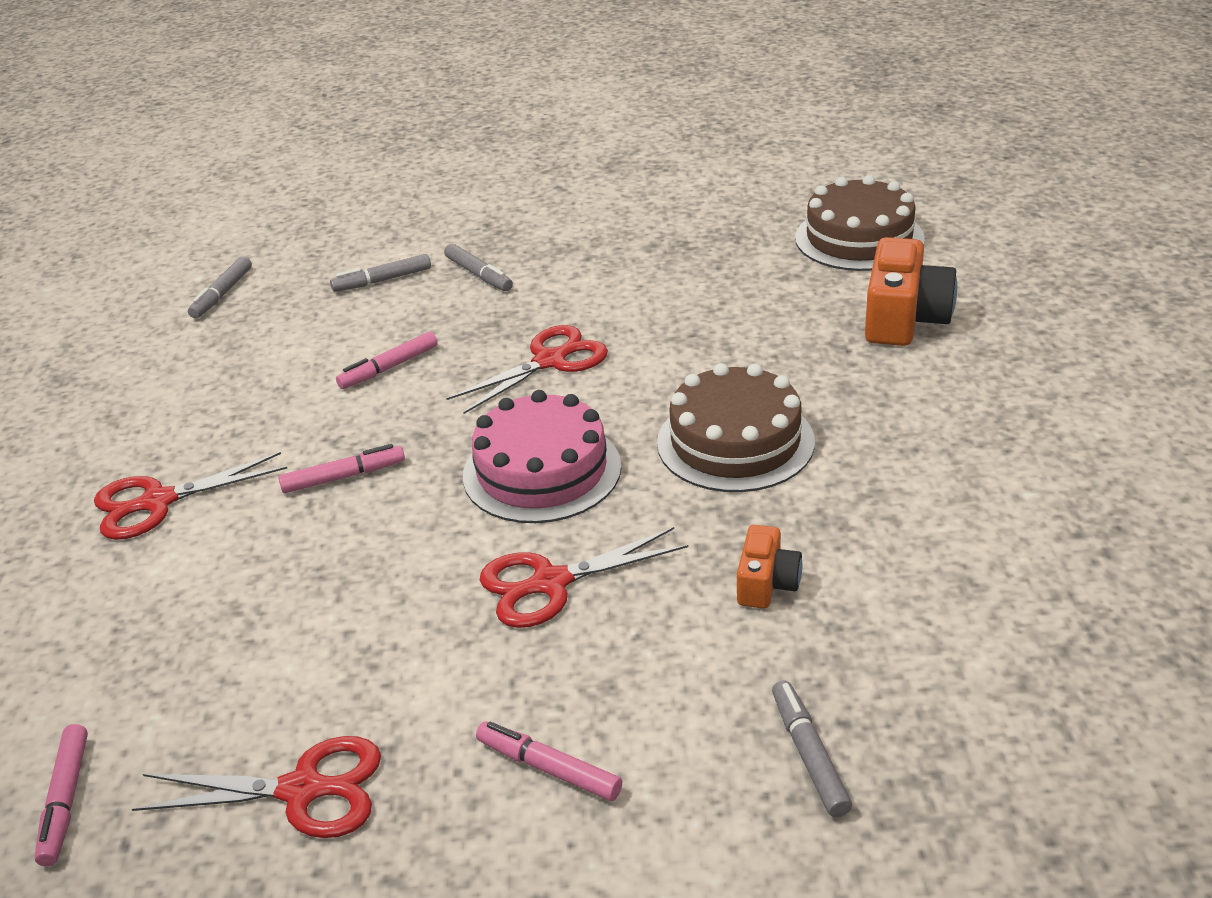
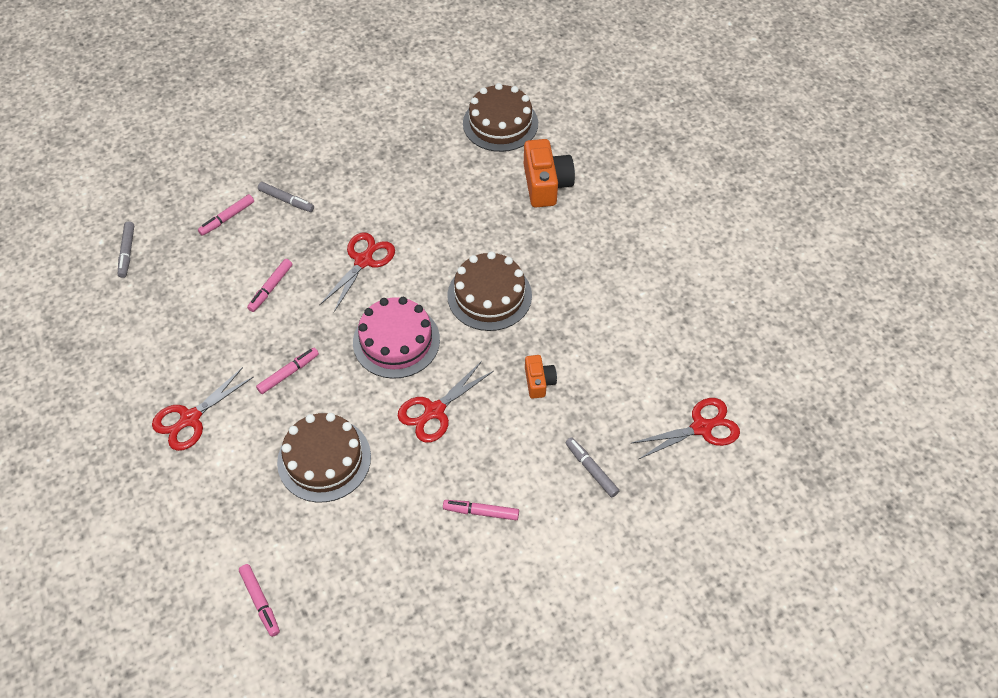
camera: 25 degrees left, 20 degrees up
red scissors [132,736,381,838] -> red scissors moved to [632,398,740,459]
grey marker [330,254,431,292] -> pink marker [198,194,254,236]
none -> brown cake [277,413,371,502]

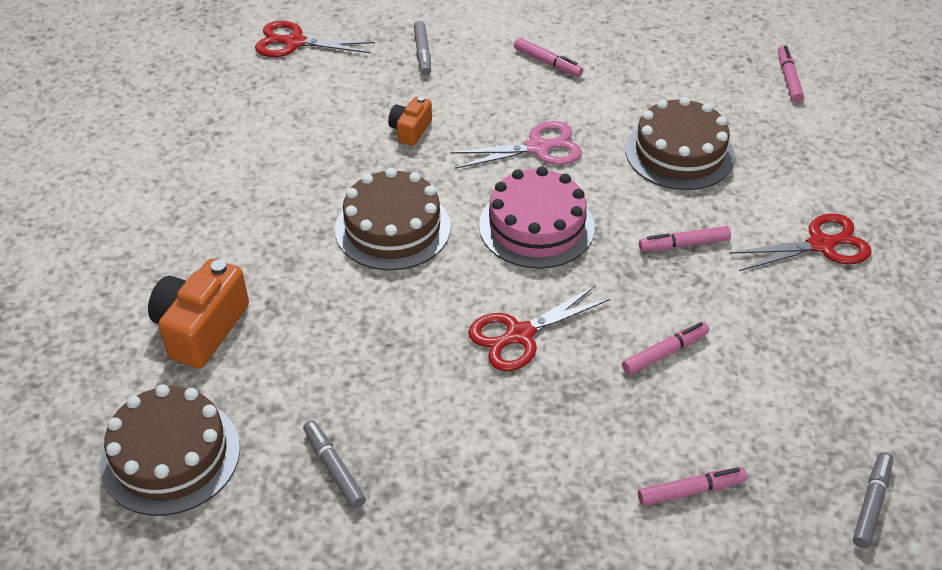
camera: 150 degrees left, 10 degrees down
grey marker [258,182,314,212] -> grey marker moved to [303,420,366,509]
red scissors [398,361,494,443] -> pink scissors [450,121,582,169]

